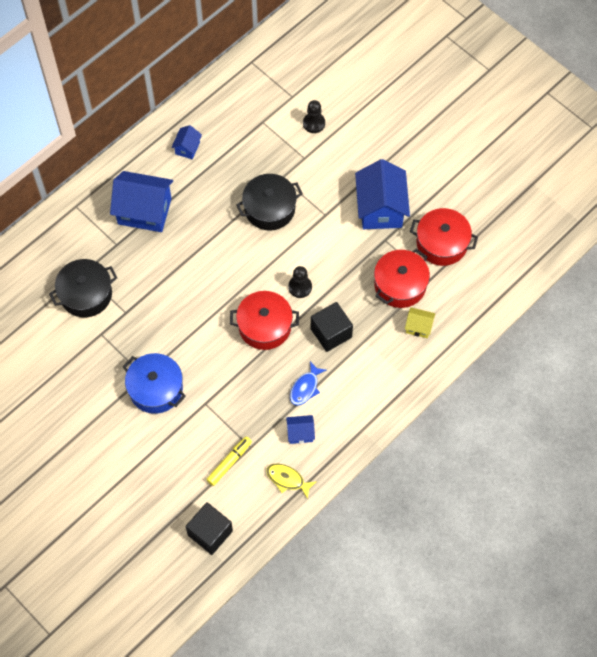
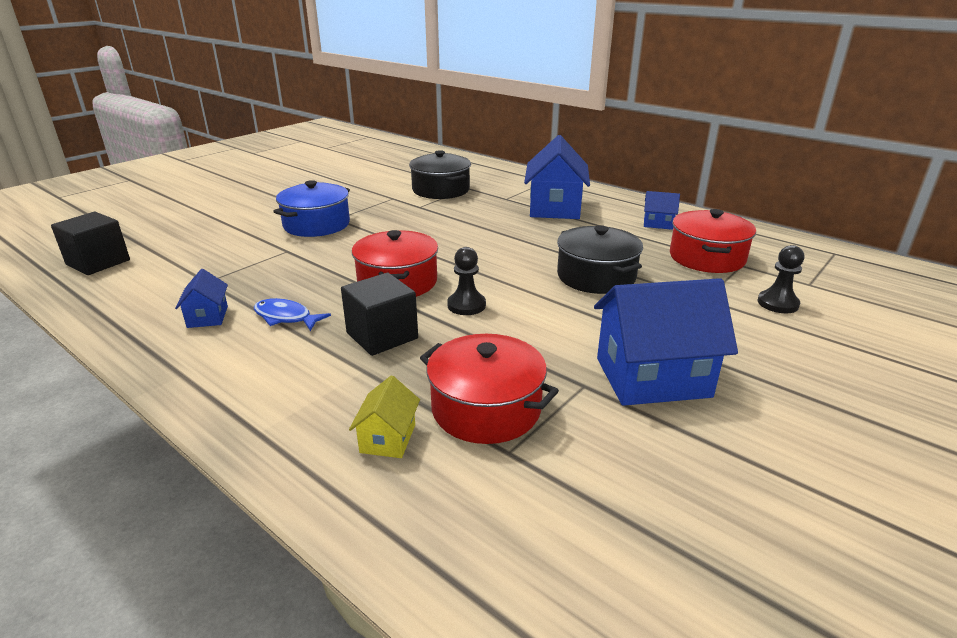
camera: 85 degrees right, 35 degrees down
yellow marker [206,436,252,486] -> none
yellow fish [266,464,317,499] -> none
red pot [410,208,478,266] -> red pot moved to [670,209,756,273]

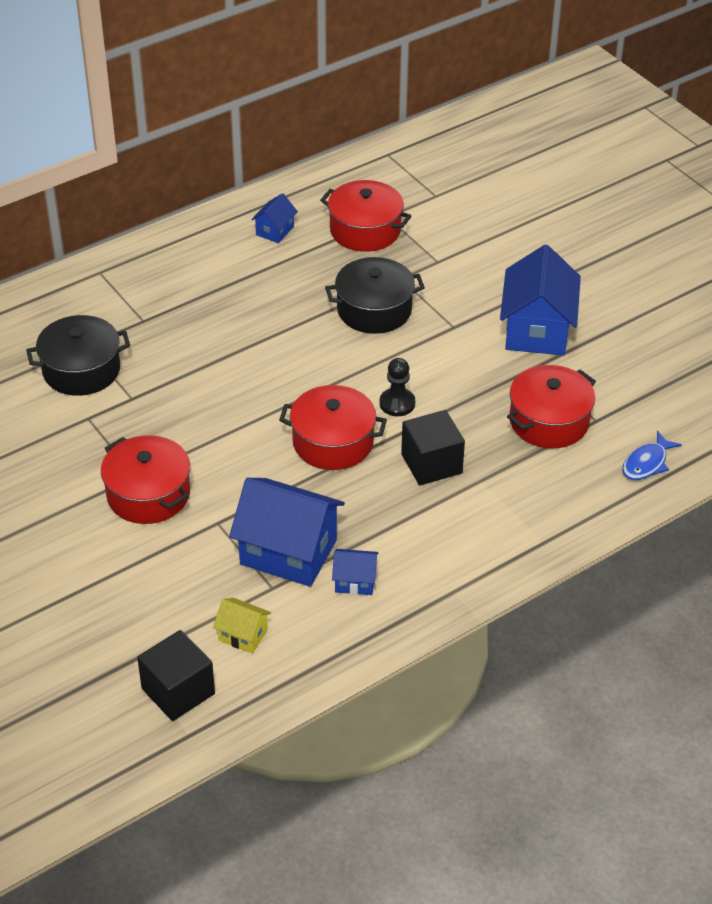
camera: 75 degrees left, 15 degrees up
blue fish [254,298,331,331] -> blue fish moved to [622,431,682,480]
blue pot [273,180,350,237] -> red pot [101,435,190,524]
yellow house [349,375,420,458] -> yellow house moved to [213,598,271,653]
blue house [524,135,590,219] -> blue house moved to [229,478,345,587]
black pawn [758,245,804,313] -> none

